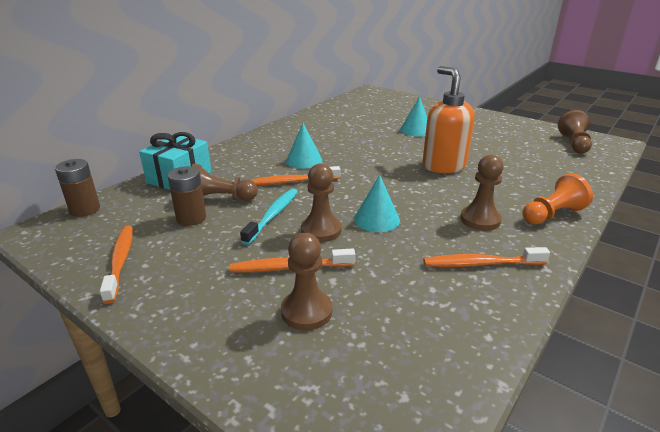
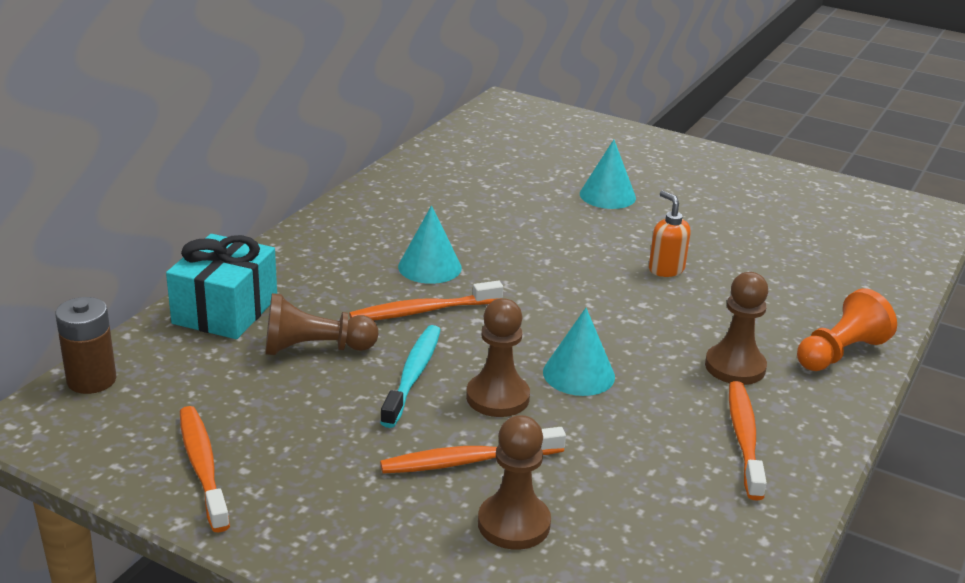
camera: 10 degrees left, 0 degrees up
brown battery [168,166,206,226] -> none
orange soap dispenser [423,66,475,173] -> orange soap dispenser [649,191,690,277], size x0.51
orange toothbrush [423,247,550,267] -> orange toothbrush turned 105 degrees clockwise [729,381,767,501]
brown pawn [558,110,592,154] -> none

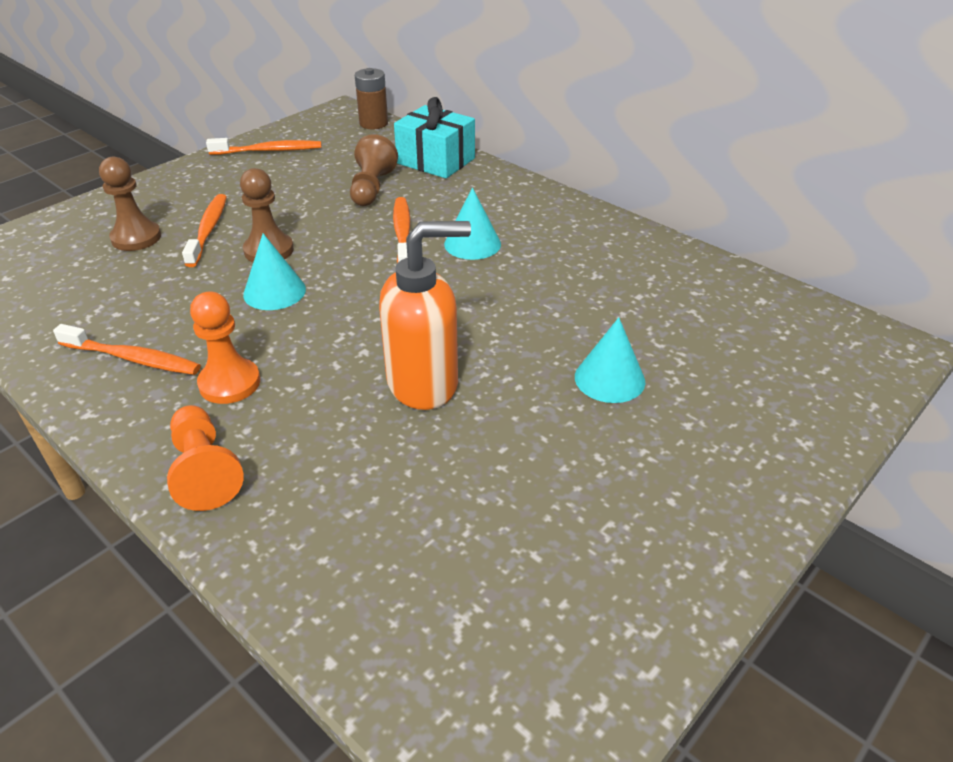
camera: 105 degrees right, 10 degrees up
turquoise toothbrush [380,325,441,428] -> none
orange soap dispenser [649,191,690,277] -> orange soap dispenser [379,221,471,410], size x1.98
brown pawn [705,272,768,385] -> orange pawn [190,292,260,404]

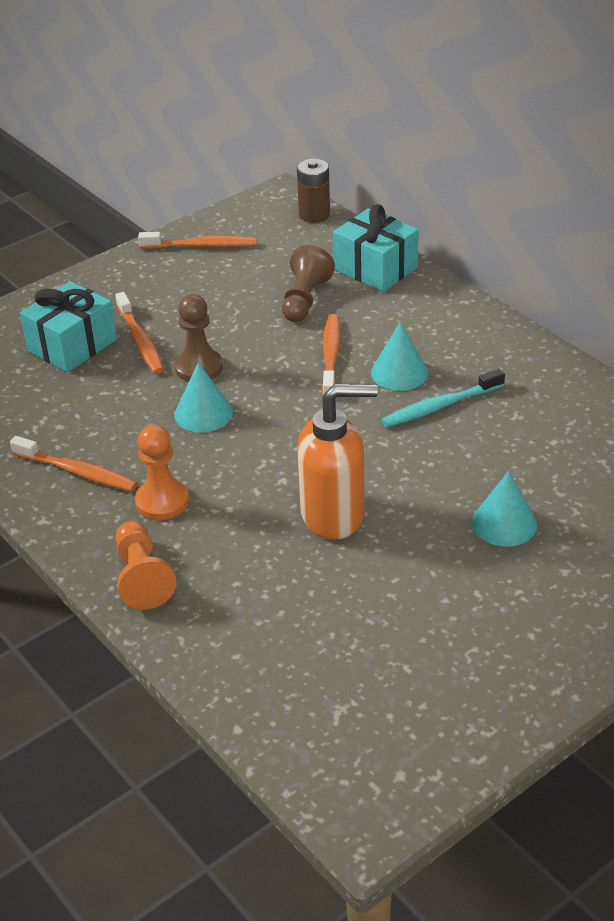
camera: 10 degrees right, 0 degrees up
brown pawn [99,157,161,251] -> turquoise gift [20,281,117,372]
orange toothbrush [182,194,227,267] -> orange toothbrush turned 150 degrees clockwise [115,292,164,374]
none -> turquoise toothbrush [381,369,505,427]

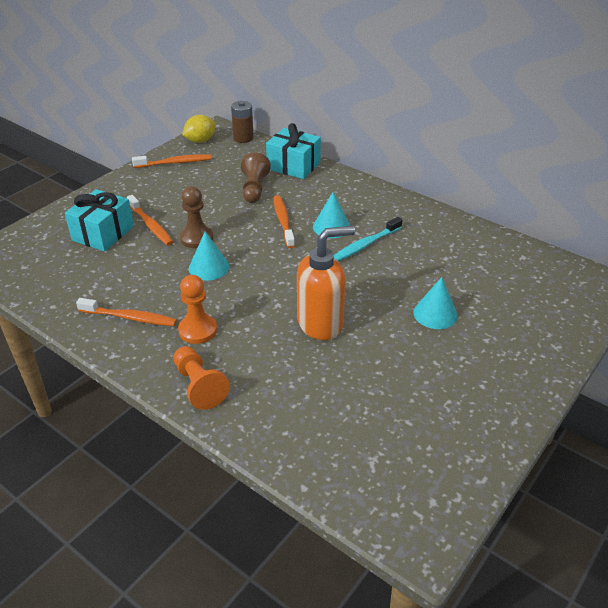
camera: 15 degrees left, 0 degrees up
none -> yellow lemon [182,115,216,143]

